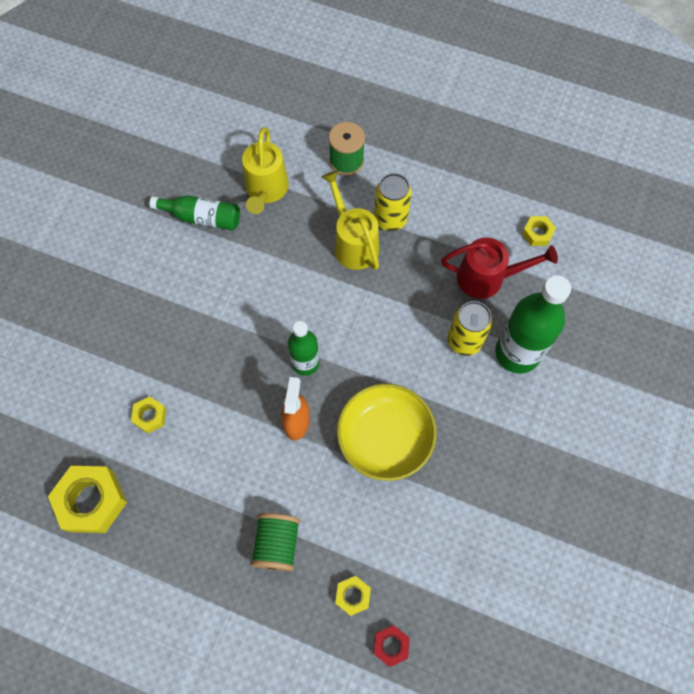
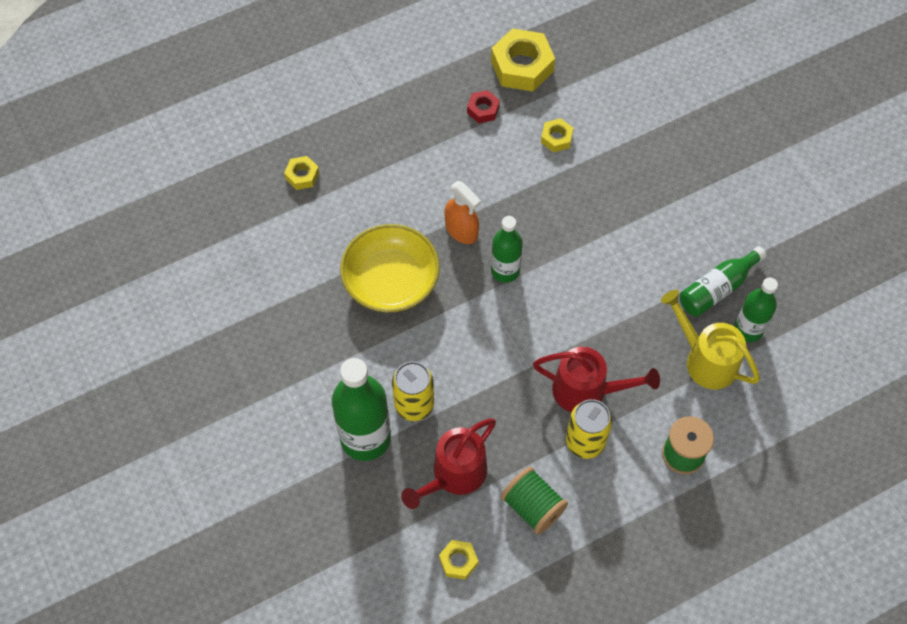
camera: 130 degrees right, 5 degrees down
green spool [250,513,300,571] -> green spool moved to [501,467,568,534]
yellow watering can [322,170,379,270] -> red watering can [533,347,660,412]
red nut [373,625,410,667] -> red nut moved to [467,90,500,123]
none -> green bottle [734,278,778,342]

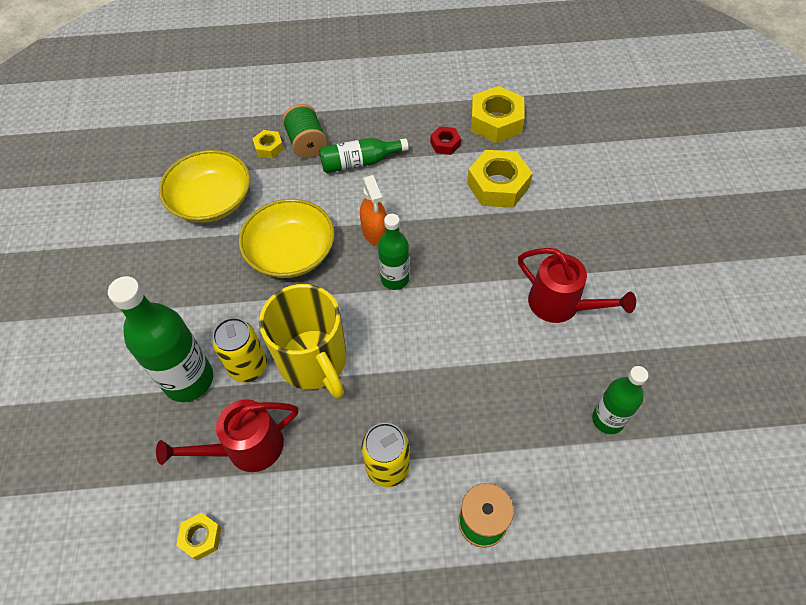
camera: 25 degrees right, 5 degrees down
green spool [501,467,568,534] -> green spool moved to [282,104,327,158]
red watering can [533,347,660,412] -> red watering can moved to [518,248,636,323]
yellow nut [541,118,573,152] -> yellow nut [467,150,533,208], size x1.95
yellow watering can [661,290,760,389] -> none
green bottle [680,246,766,317] -> green bottle moved to [319,138,409,173]
none -> yellow bowl [159,150,250,223]
none -> yellow mug [259,284,347,399]

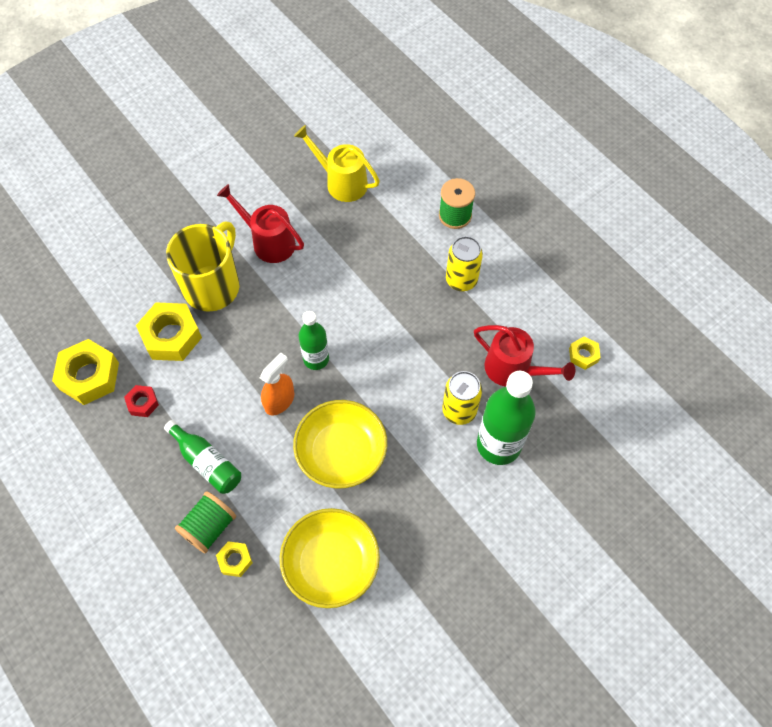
camera: 125 degrees left, 5 degrees up
yellow mug [259,284,347,399] -> yellow mug moved to [166,222,240,312]
red watering can [518,248,636,323] -> red watering can turned 60 degrees counterclockwise [217,184,304,263]
green bottle [592,366,648,434] -> yellow watering can [294,125,380,202]

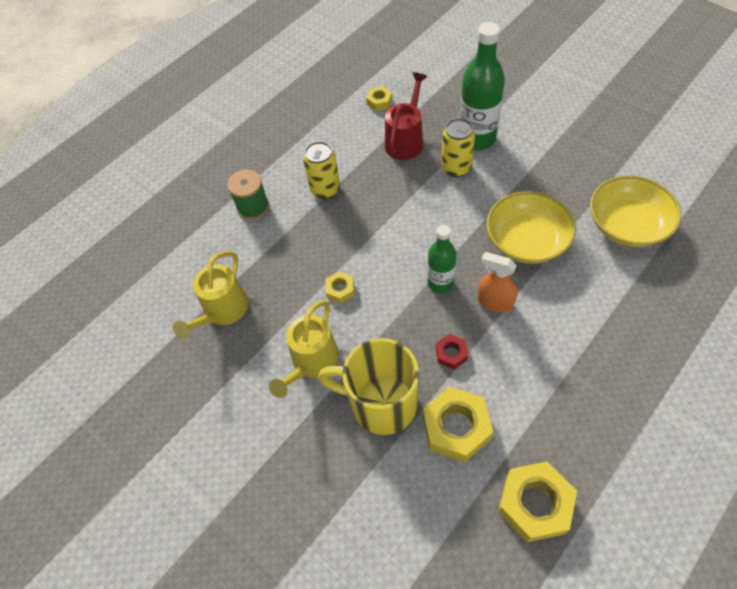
camera: 95 degrees left, 5 degrees down
red nut [124,385,159,417] -> red nut moved to [436,334,468,370]
green bottle [164,420,241,494] -> none
green spool [175,491,236,554] -> none
yellow nut [216,541,253,577] -> yellow nut moved to [325,271,355,304]
red watering can [217,184,304,263] -> yellow watering can [269,300,339,398]

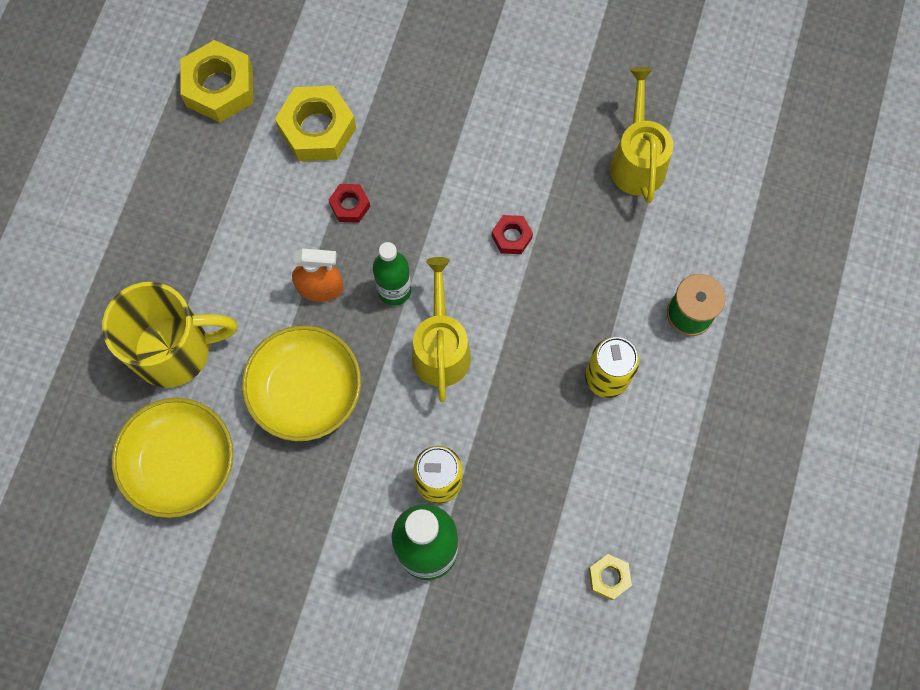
camera: 150 degrees right, 15 degrees up
yellow watering can [269,300,339,398] -> yellow watering can moved to [412,257,471,402]
yellow mug [318,338,419,435] -> yellow mug moved to [102,282,237,388]
yellow nut [325,271,355,304] -> red nut [492,215,533,254]
red watering can [385,72,427,160] -> none

